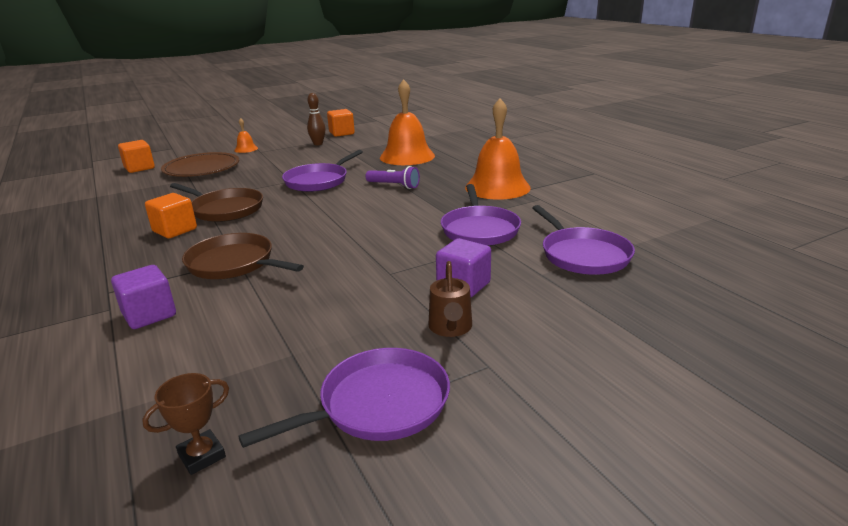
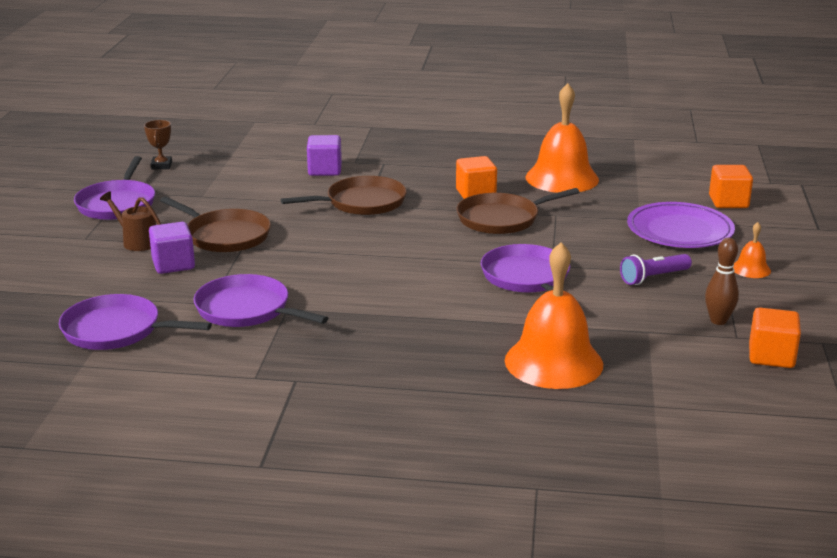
camera: 125 degrees right, 0 degrees up
brown plate [161,152,239,177] -> purple plate [627,202,735,248]
purple flashlight [365,166,420,189] -> purple flashlight moved to [620,254,692,285]
orange bell [465,98,531,200] -> orange bell moved to [525,83,599,193]
none -> brown pan [160,197,271,253]

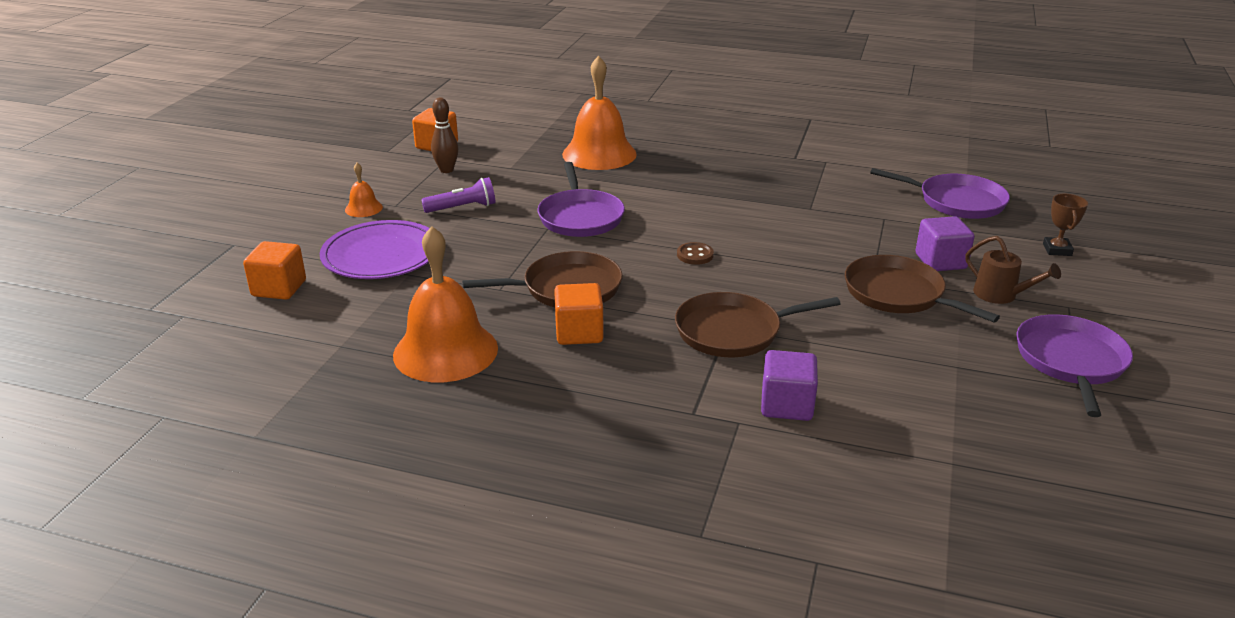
camera: 170 degrees left, 5 degrees up
brown trophy [144,120,172,170] -> brown trophy moved to [1043,194,1088,256]
purple pan [194,274,328,327] -> none
none -> brown button [677,242,714,265]

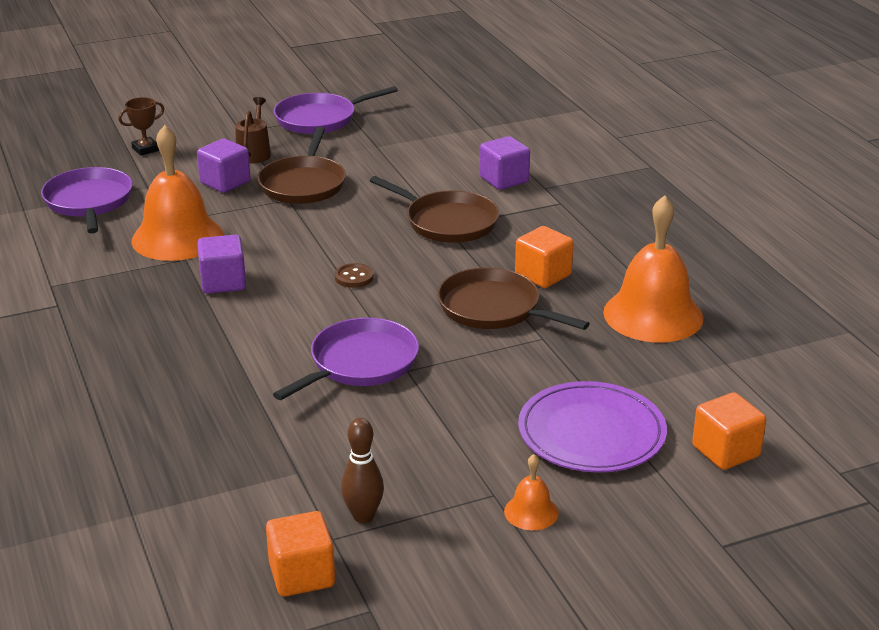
camera: 130 degrees left, 0 degrees up
purple flashlight [421,177,495,213] -> none
orange bell [562,56,637,170] -> orange bell moved to [131,125,223,261]
none -> purple cube [197,235,246,294]

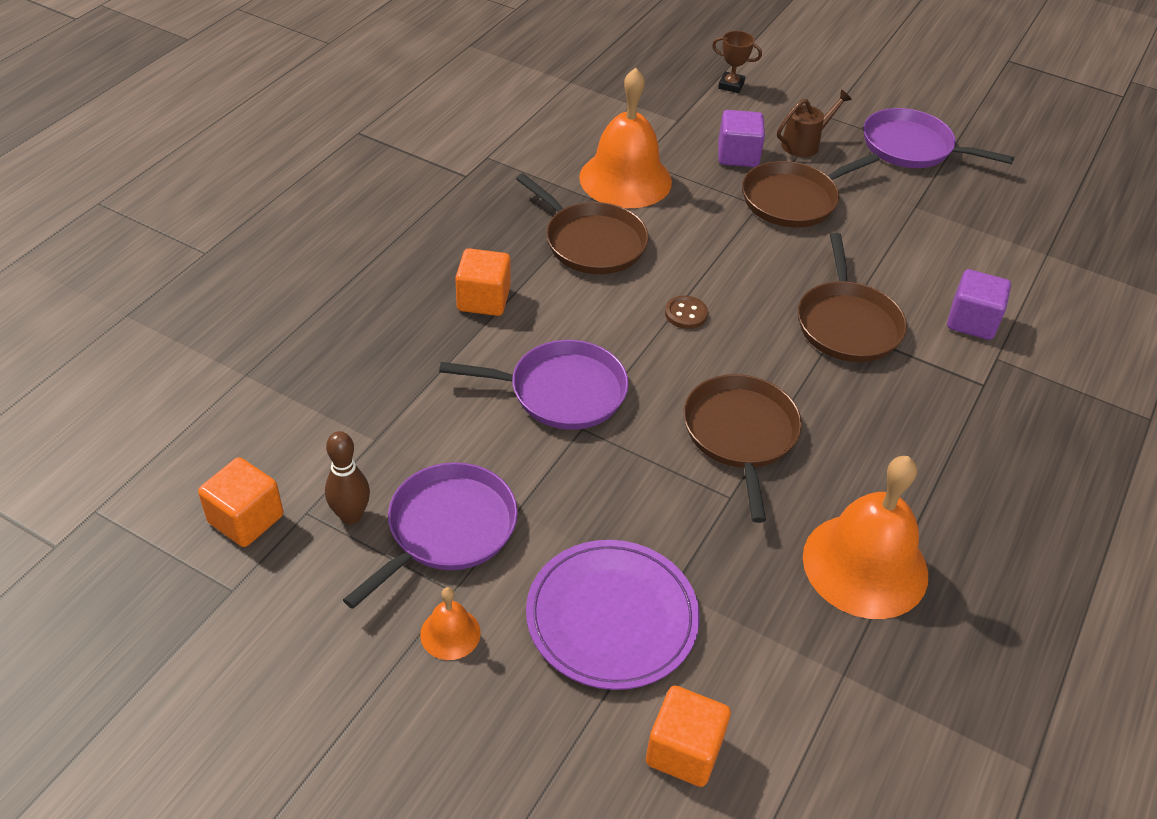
camera: 50 degrees right, 15 degrees up
purple pan [41,167,132,234] -> purple pan moved to [343,462,518,609]
purple cube [197,235,246,294] -> brown pan [516,173,649,274]
orange cube [515,226,574,288] -> orange cube moved to [455,248,510,316]

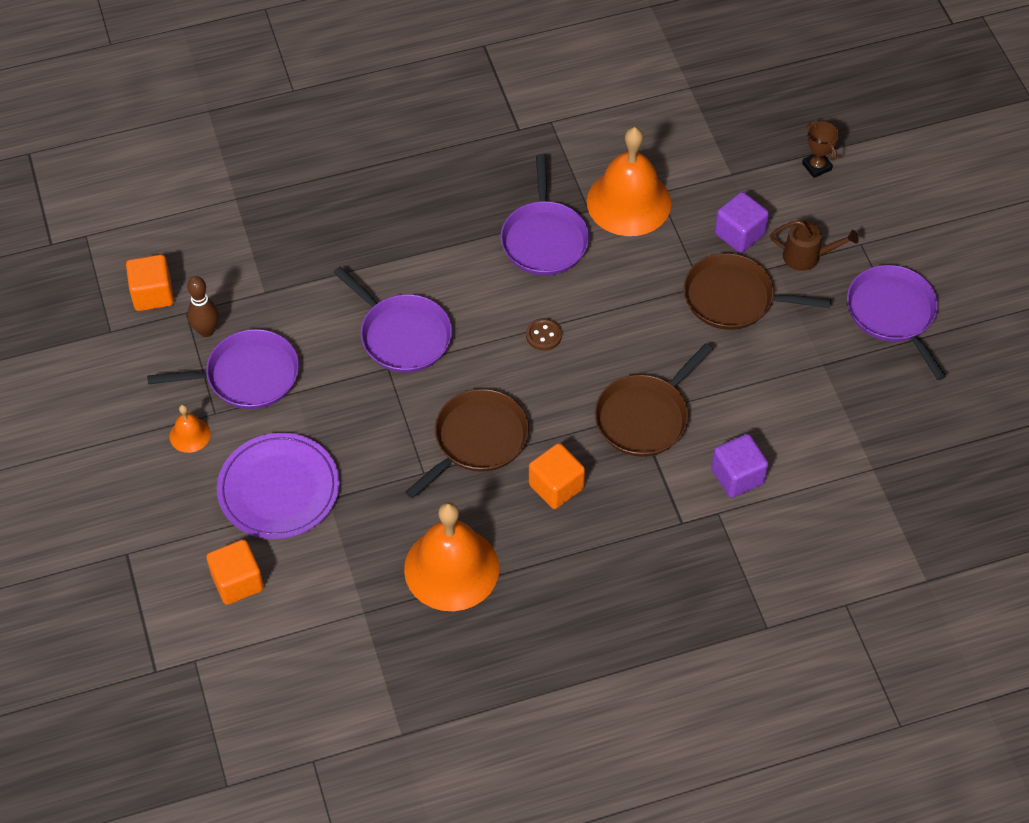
camera: 45 degrees right, 10 degrees up
orange cube [455,248,510,316] -> orange cube moved to [529,443,585,509]
brown pan [516,173,649,274] -> purple pan [500,154,589,276]

